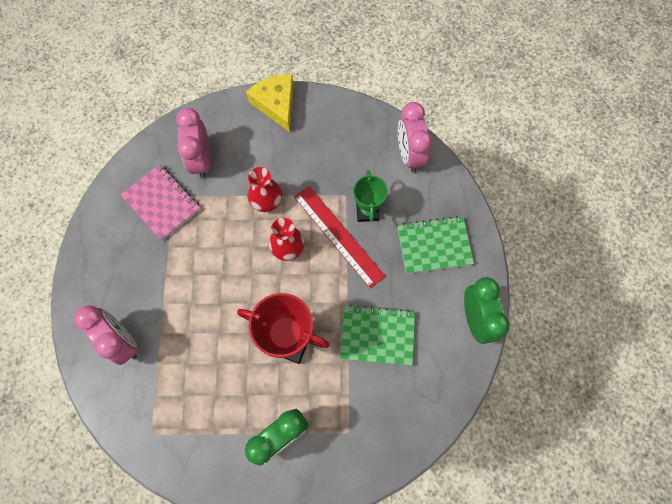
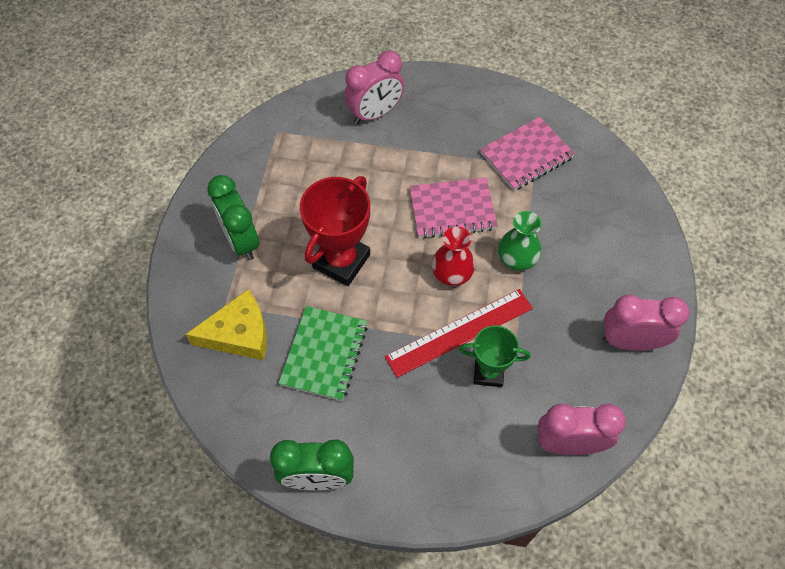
camera: 100 degrees right, 10 degrees down
pink clock [176,108,211,179] -> pink clock moved to [603,295,690,350]
yellow cheese [246,74,294,132] -> yellow cheese moved to [185,289,267,360]
red vase [247,167,282,212] -> green vase [498,211,542,271]
green notebook [397,216,474,274] -> none
none -> pink notebook [410,178,498,239]

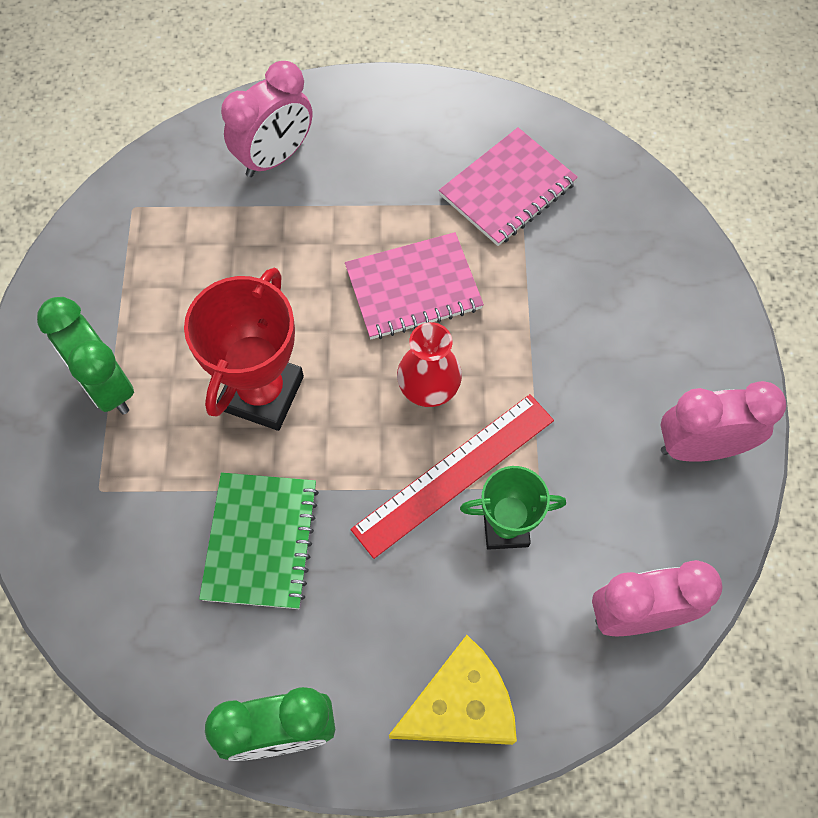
camera: 10 degrees left, 5 degrees up
yellow cheese [185,289,267,360] -> yellow cheese moved to [389,635,517,745]
green vase [498,211,542,271] -> none

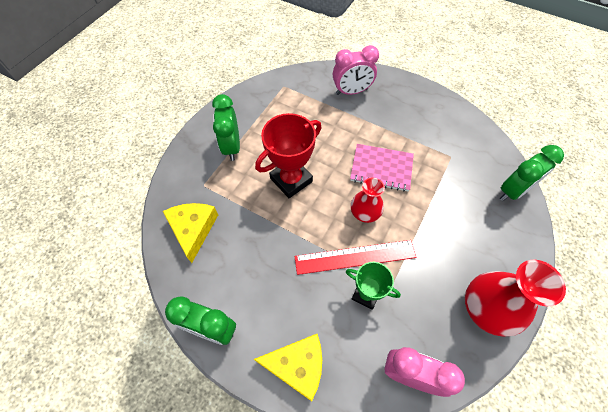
camera: 30 degrees right, 5 degrees down
green notebook [199,472,319,609] -> none
pink notebook [439,127,578,246] -> none
pink clock [661,381,787,462] -> red vase [465,260,566,336]
none -> yellow cheese [163,203,218,263]
none -> green clock [500,145,564,201]

